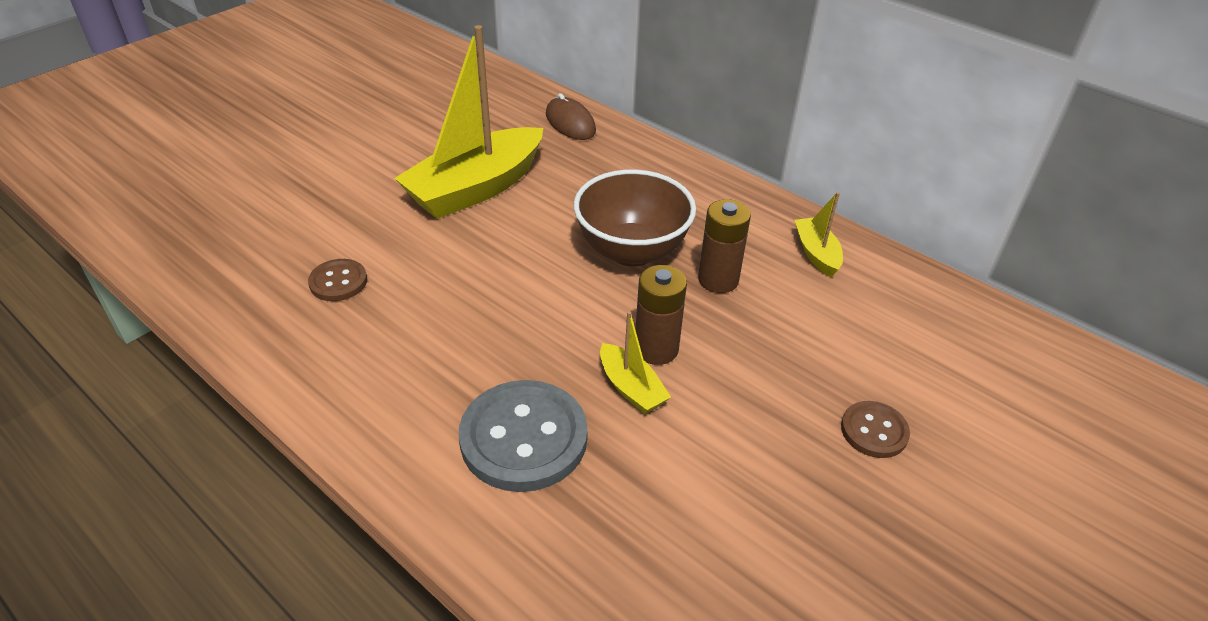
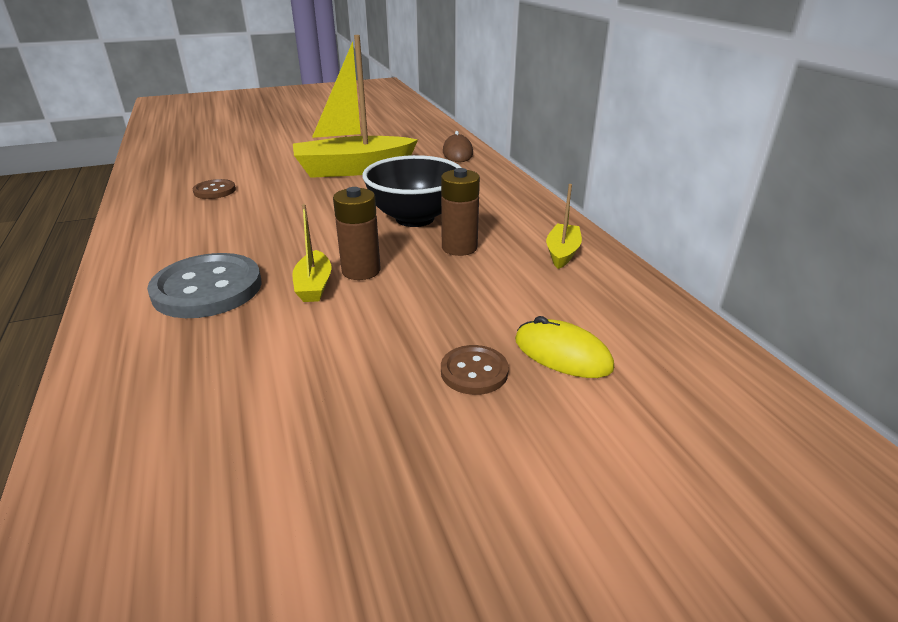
camera: 30 degrees right, 10 degrees down
brown bowl [574,170,696,266] -> black bowl [362,155,461,227]
none -> yellow mouse [515,316,614,378]

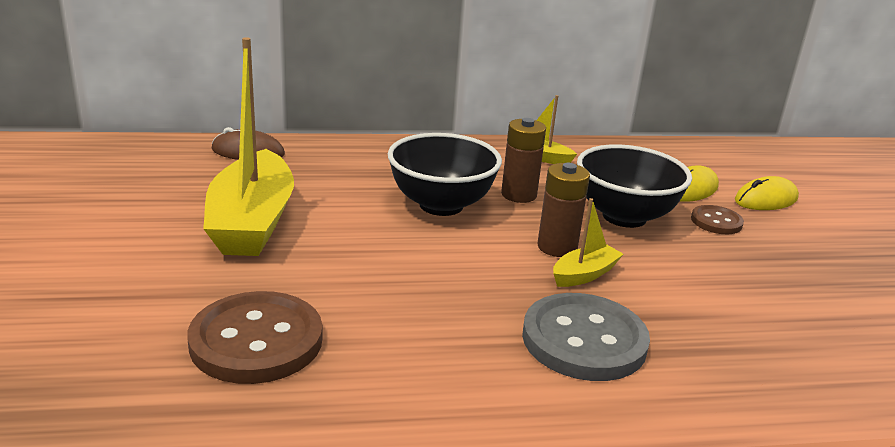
camera: 80 degrees left, 5 degrees down
brown button [193,179,236,199] -> brown button [188,291,323,384], size x1.90
yellow boat [292,204,332,302] -> yellow boat turned 45 degrees counterclockwise [553,198,623,287]
none -> black bowl [577,144,692,228]
none -> yellow mouse [735,176,799,210]

